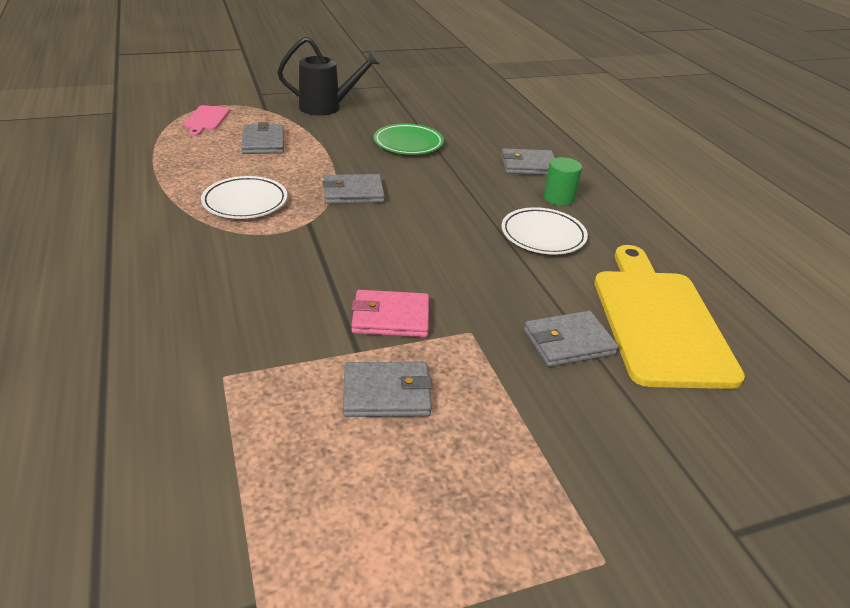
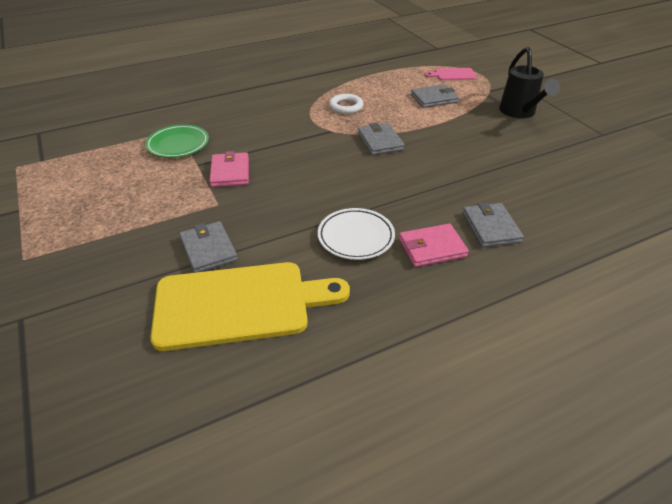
camera: 85 degrees right, 5 degrees up
white plate [201,176,287,219] -> white ring [329,94,363,114]
grey wallet [343,362,433,417] -> none
green plate [374,123,444,155] -> green plate moved to [145,124,209,158]
green cylinder [544,157,582,206] -> pink wallet [399,224,469,267]

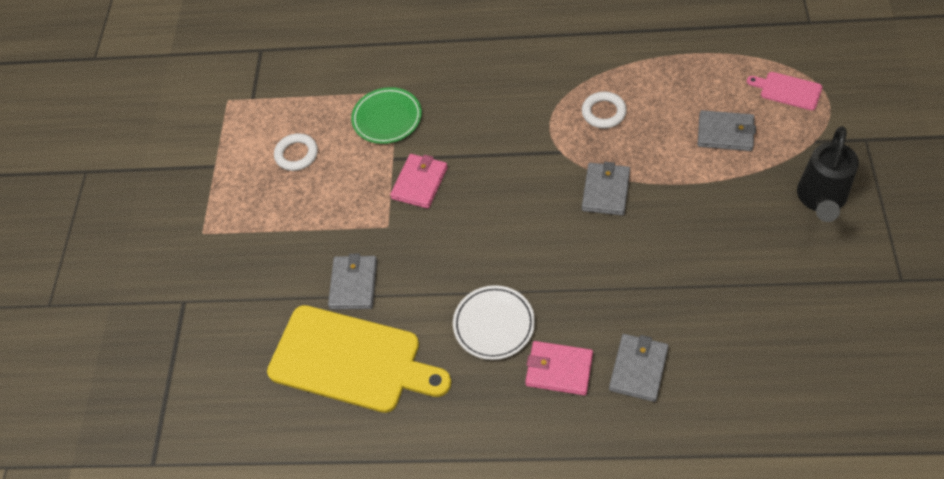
camera: 35 degrees right, 15 degrees up
none -> white ring [274,133,318,171]

